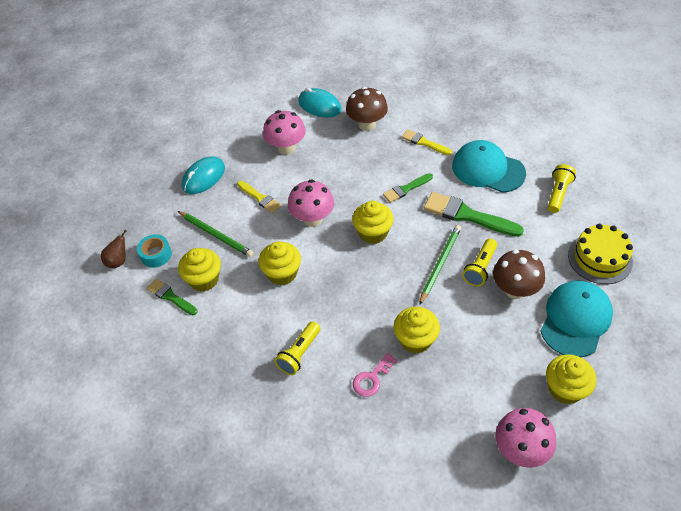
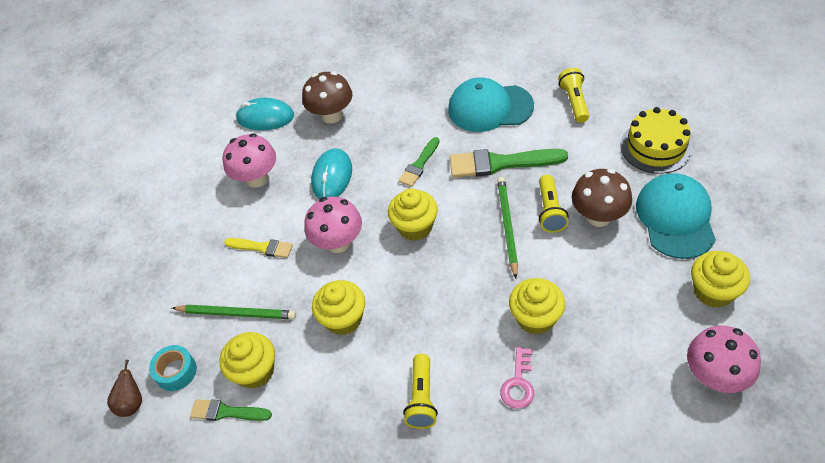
camera: 25 degrees left, 0 degrees up
turquoise mouse [182,156,225,194] -> turquoise mouse moved to [311,148,352,199]
yellow brush [402,129,452,155] -> none

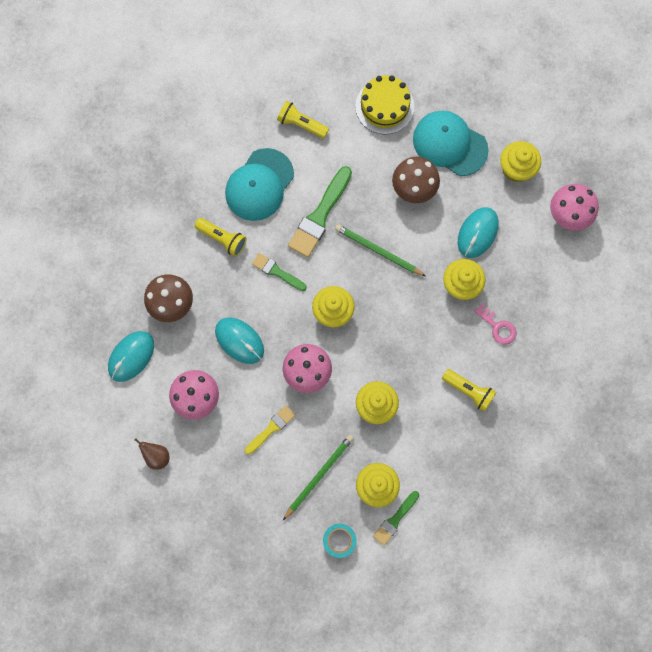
camera: 65 degrees left, 25 degrees up
brown pear [107,360,142,417] -> brown pear moved to [134,438,170,470]
green brush [399,137,440,187] -> green brush turned 150 degrees clockwise [252,253,307,291]
yellow flashlight [539,175,569,233] -> yellow flashlight moved to [195,218,247,257]
none -> turquoise mouse [458,207,499,258]

